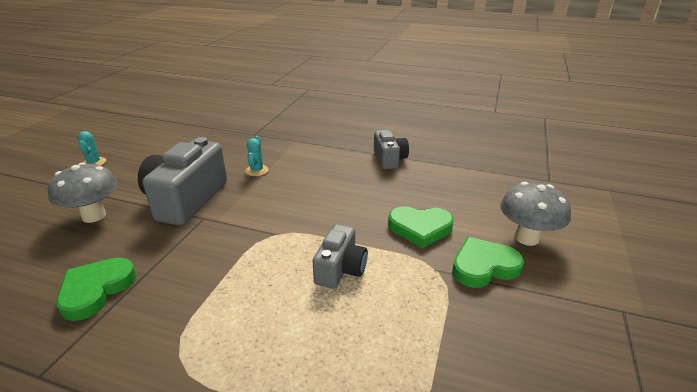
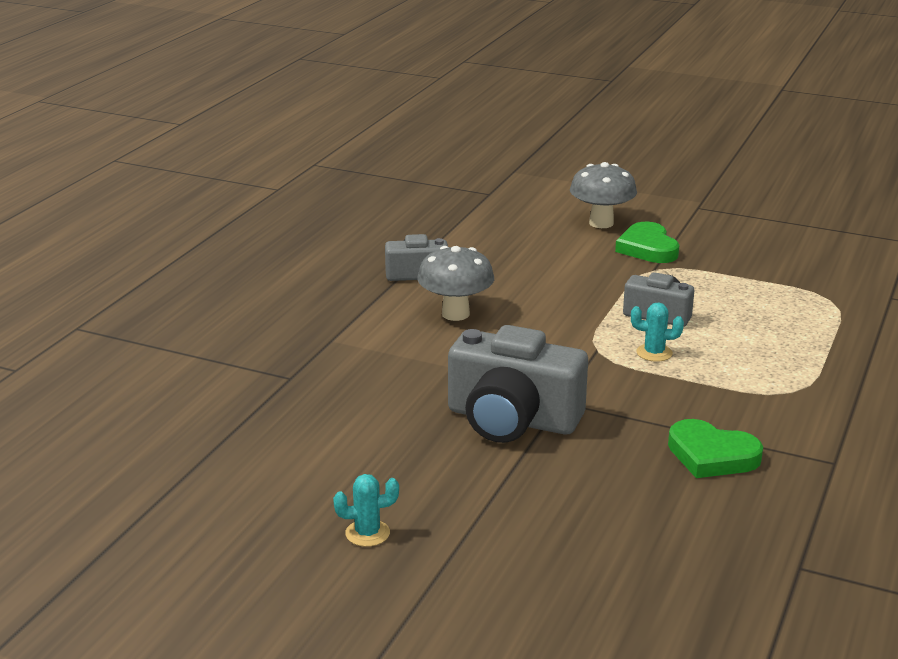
camera: 85 degrees left, 5 degrees down
grey mushroom [48,163,118,223] -> grey mushroom moved to [417,246,494,321]
turquoise cactus [245,136,268,176] -> turquoise cactus moved to [631,302,684,362]
green heart [388,206,454,248] -> none

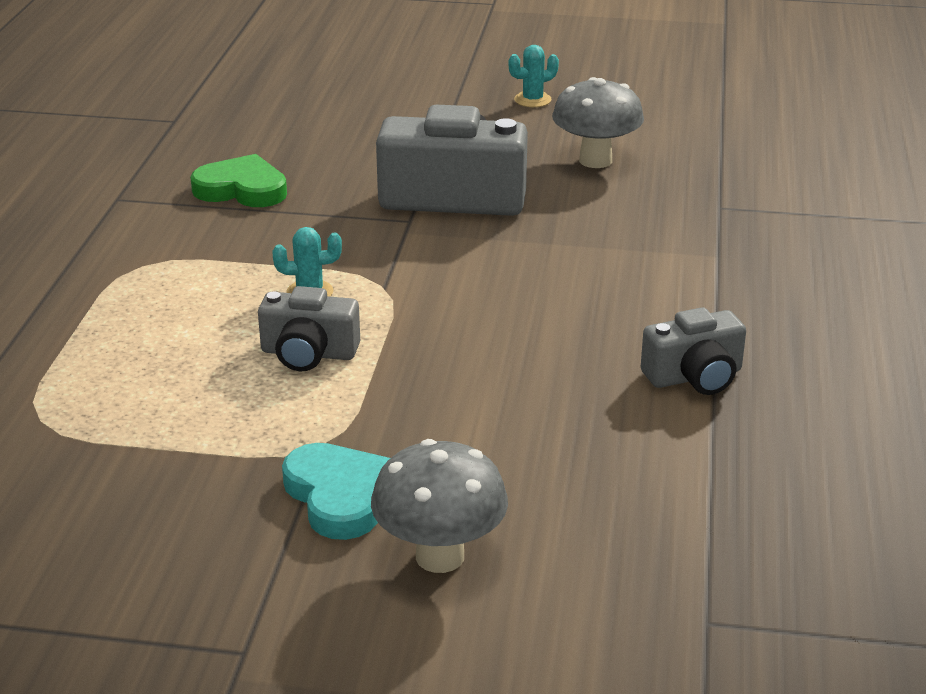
camera: 165 degrees right, 5 degrees up
grey mushroom [417,246,494,321] -> grey mushroom moved to [552,77,644,168]
green heart [615,222,679,263] -> turquoise heart [282,443,390,540]

